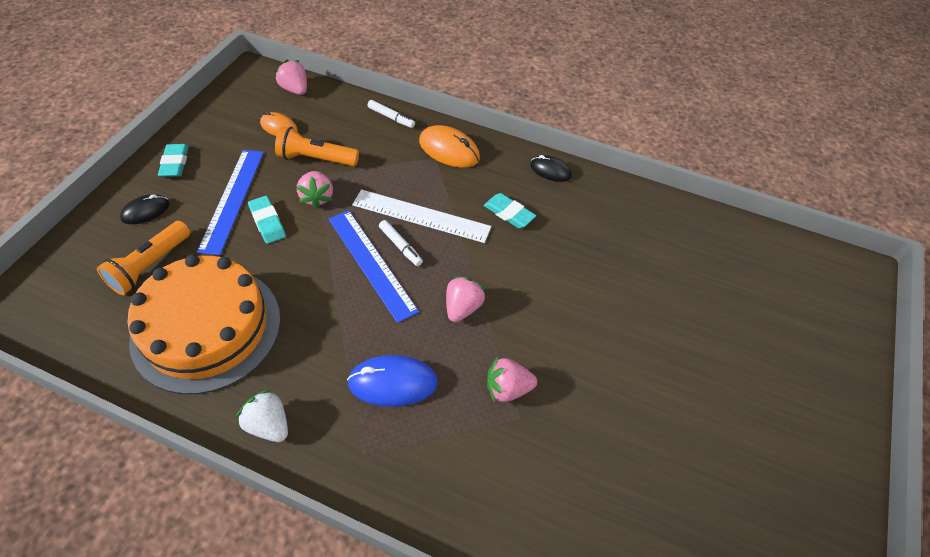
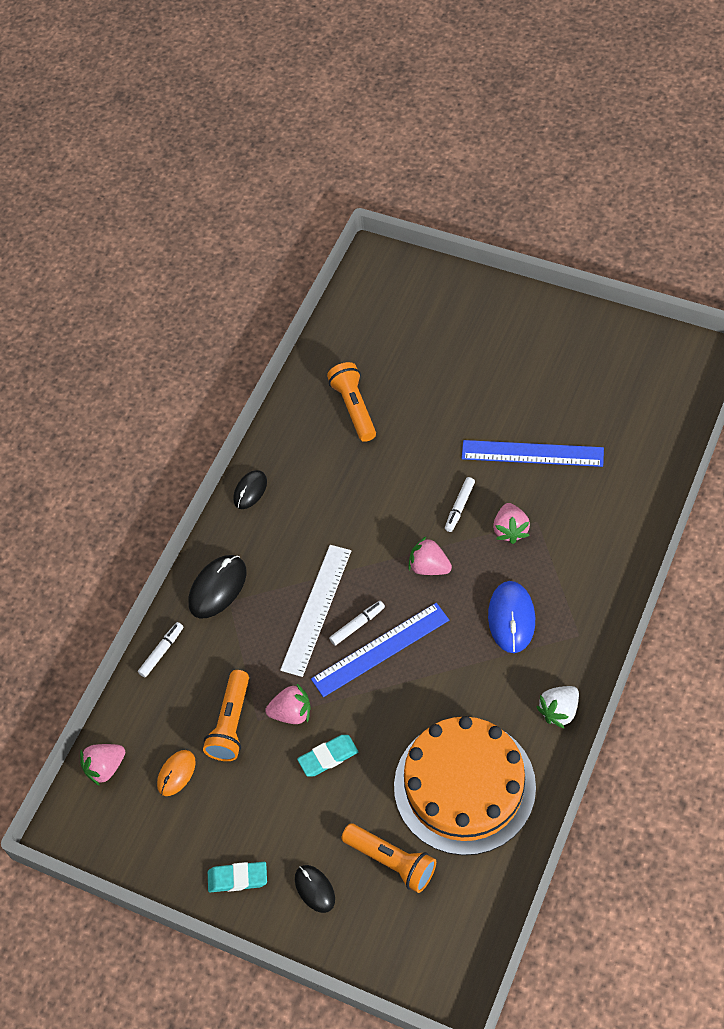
camera: 80 degrees left, 5 degrees up
blue ruler [197,150,264,255] -> blue ruler moved to [462,440,604,467]
orange mouse [419,125,480,168] -> black mouse [188,555,247,618]
turquoise eraser [484,193,536,228] -> none
none -> orange flashlight [327,362,376,442]
none -> white marker [445,477,475,532]

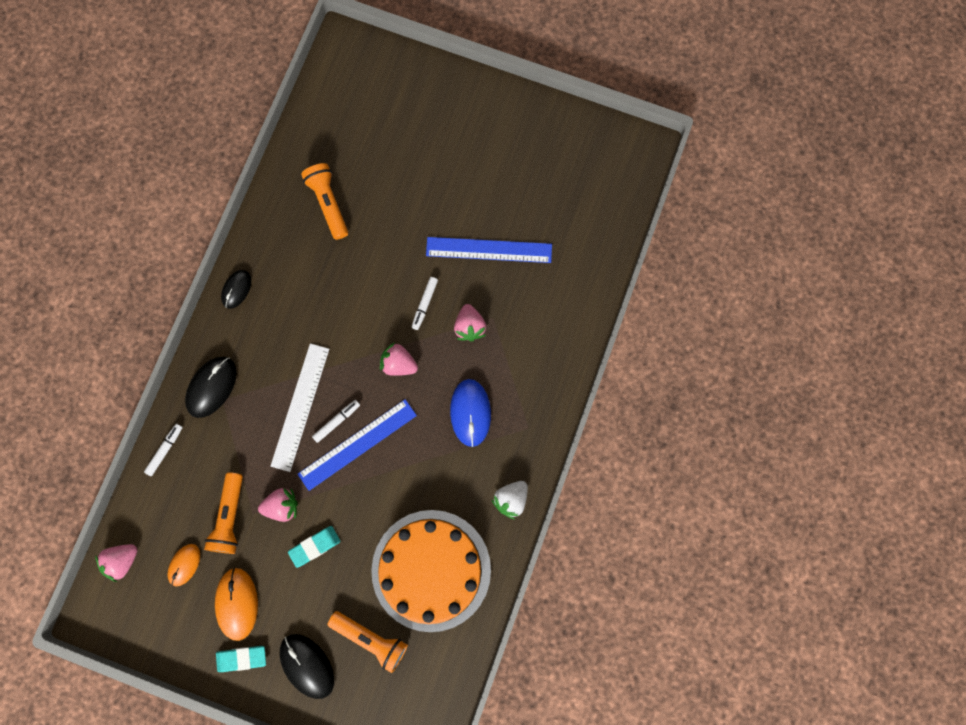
camera: 10 degrees left, 20 degrees up
black mouse [295,865,335,913] -> black mouse [280,634,334,699], size x1.57
none -> orange mouse [215,568,258,641]

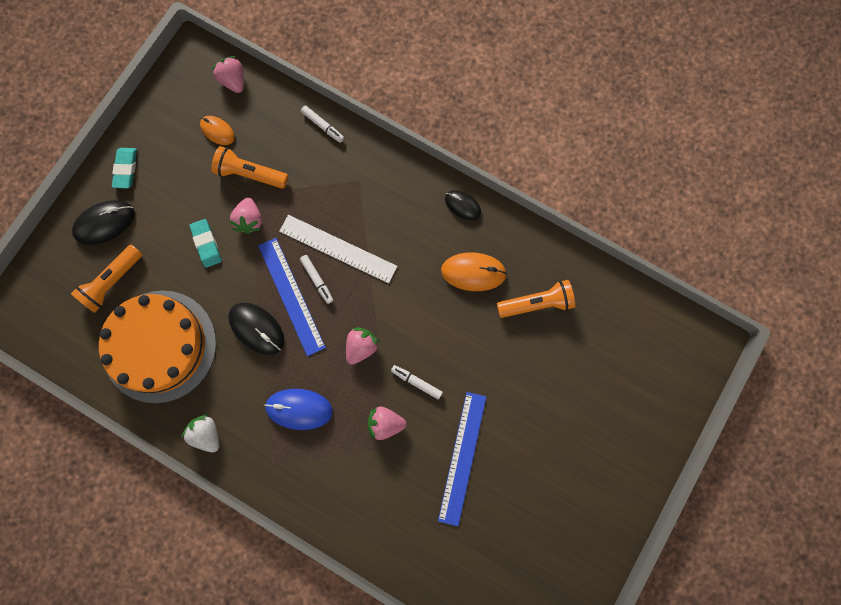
camera: 100 degrees right, 0 degrees up
black mouse [185,357,237,418] -> black mouse moved to [228,303,285,355]
orange mouse [215,568,258,641] -> orange mouse moved to [441,253,507,291]

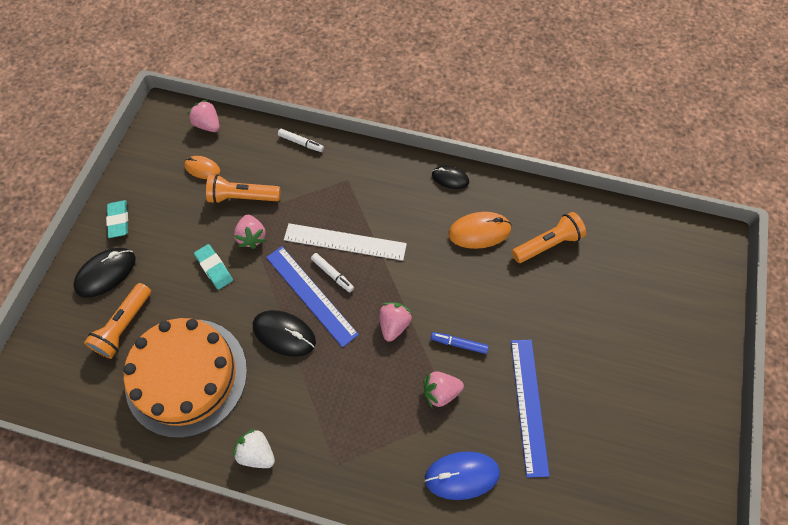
camera: 15 degrees left, 15 degrees down
blue mouse [264,389,333,430] -> blue mouse moved to [425,451,500,500]
white marker [391,365,443,400] -> blue marker [431,332,489,354]

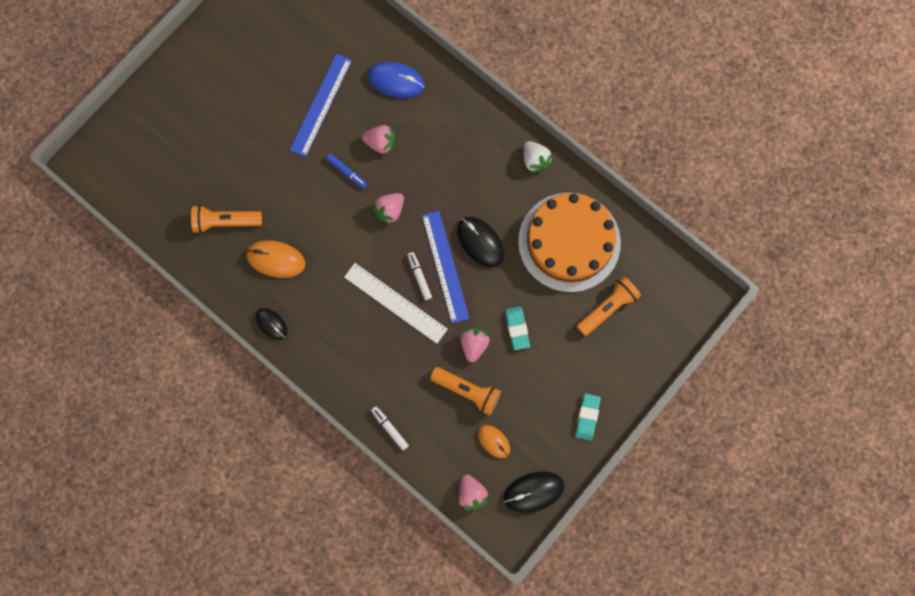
camera: 155 degrees left, 15 degrees up
black mouse [73,248,135,298] -> black mouse moved to [503,471,564,513]

